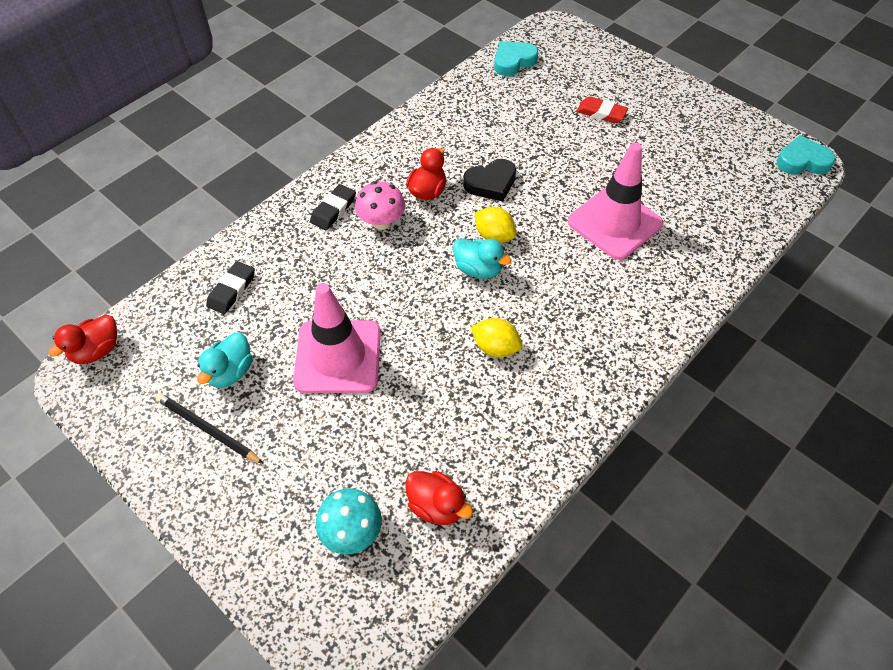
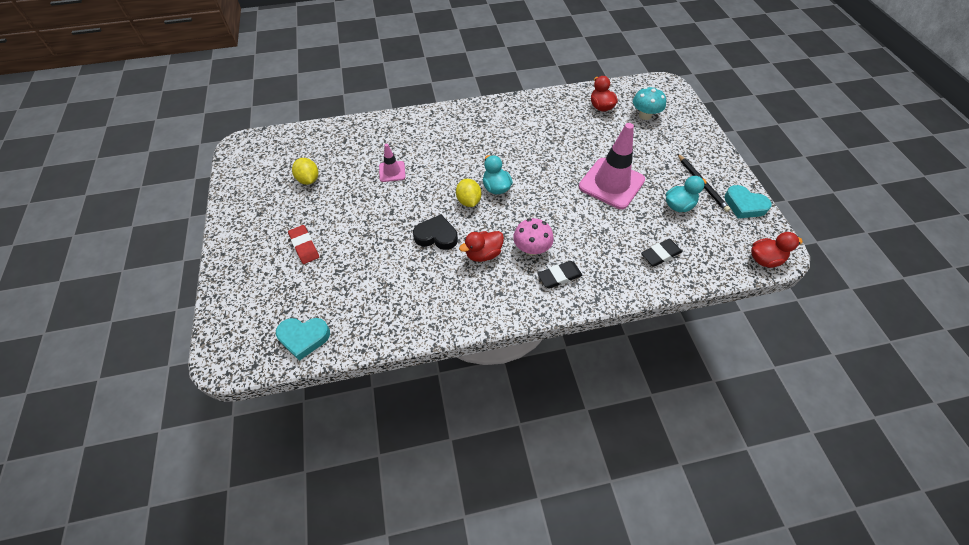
camera: 145 degrees left, 0 degrees up
yellow lemon [471,318,522,357] -> yellow lemon moved to [292,158,318,185]
pink traffic cone [568,142,663,260] -> pink traffic cone [379,144,406,182], size x0.49
turquoise heart [777,135,836,175] -> turquoise heart moved to [724,185,772,218]

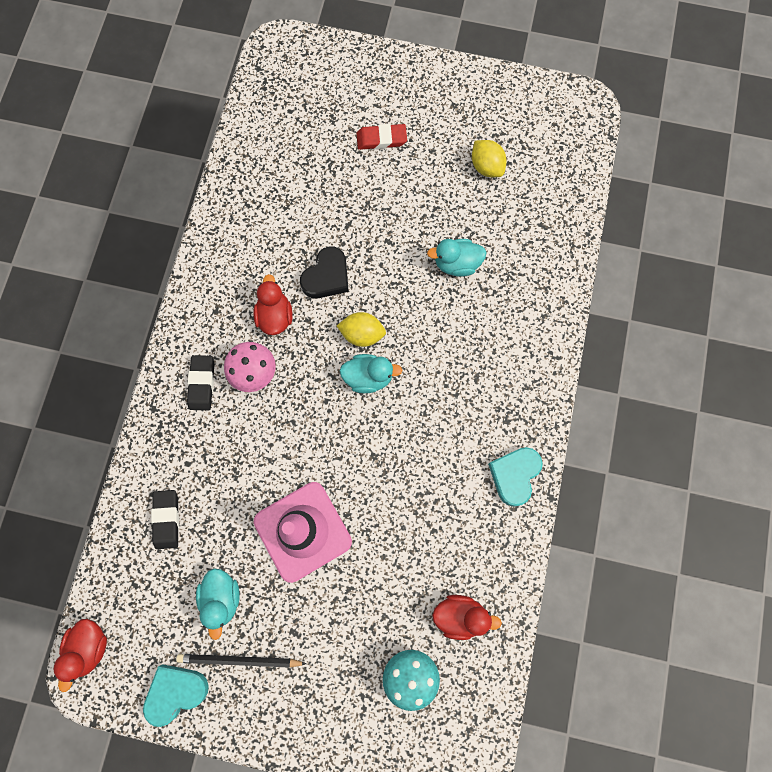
camera: 115 degrees right, 20 degrees up
turquoise heart [276,318,330,361] -> turquoise heart moved to [488,447,543,507]
yellow lemon [292,158,318,185] -> yellow lemon turned 60 degrees clockwise [472,140,507,177]
pink traffic cone [379,144,406,182] -> turquoise duck [427,239,487,276]

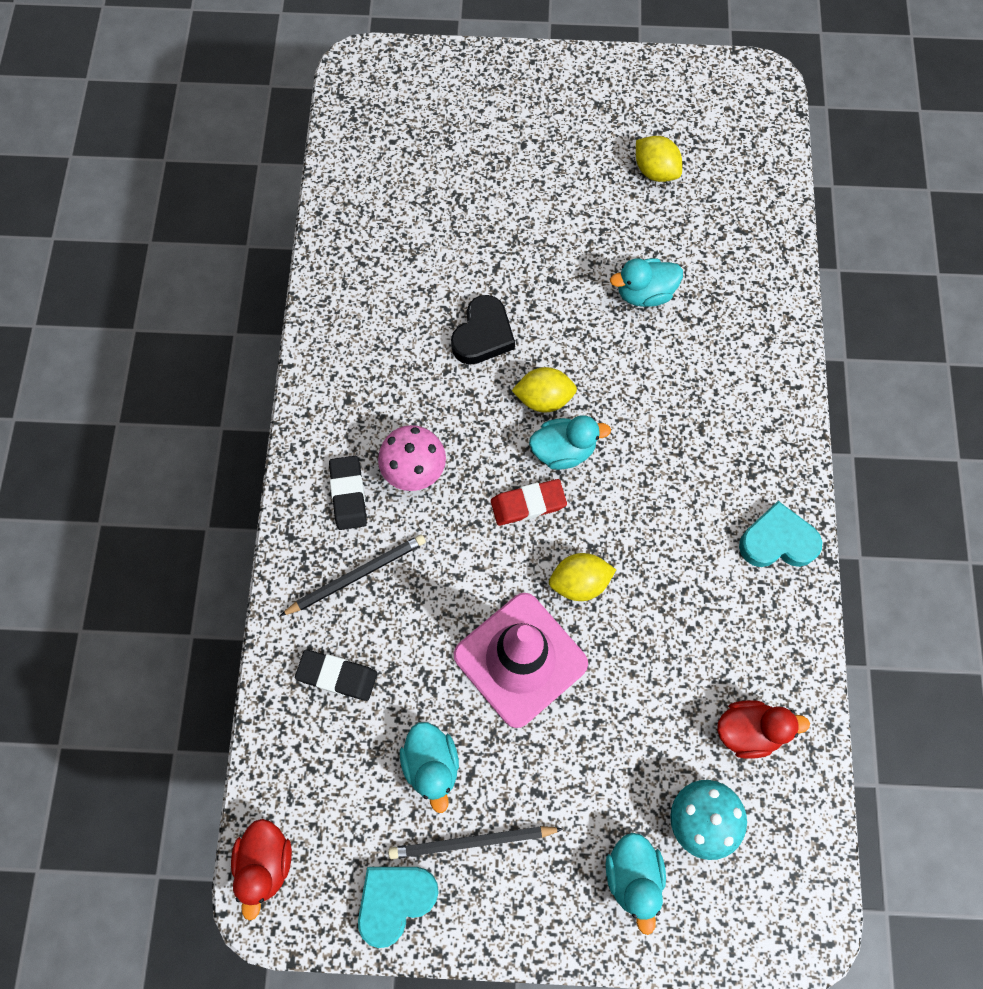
camera: 10 degrees left, 5 degrees down
black eraser [151,490,179,549] -> black eraser turned 60 degrees counterclockwise [295,650,377,701]
red duck [253,274,293,335] -> none
red eraser [356,124,407,150] -> red eraser moved to [491,479,567,526]
turquoise heart [488,447,543,507] -> turquoise heart turned 75 degrees clockwise [739,501,822,567]
none -> black pencil [280,534,426,616]
none -> yellow lemon [549,553,616,601]
none -> turquoise duck [606,833,666,935]

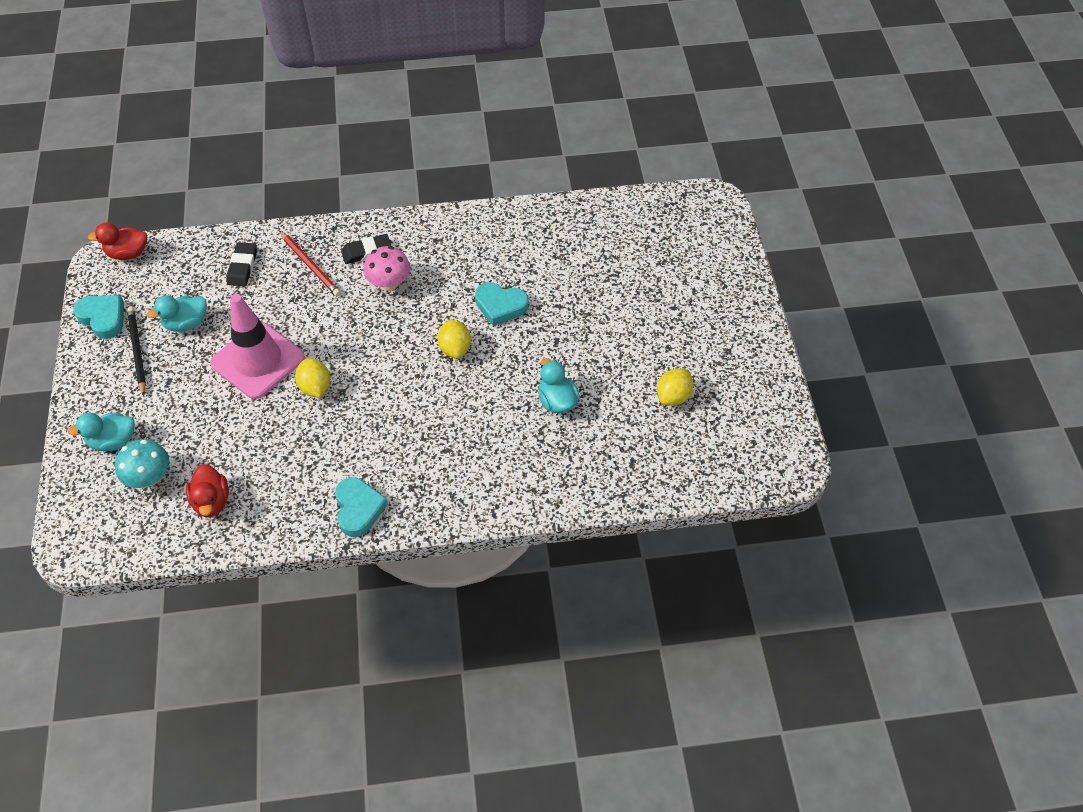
camera: 80 degrees right, 15 degrees down
black pencil [280,534,426,616] -> red pencil [279,230,341,296]
black heart [451,295,515,365] -> turquoise heart [475,282,528,326]
red eraser [491,479,567,526] -> none
turquoise duck [529,415,611,470] -> none

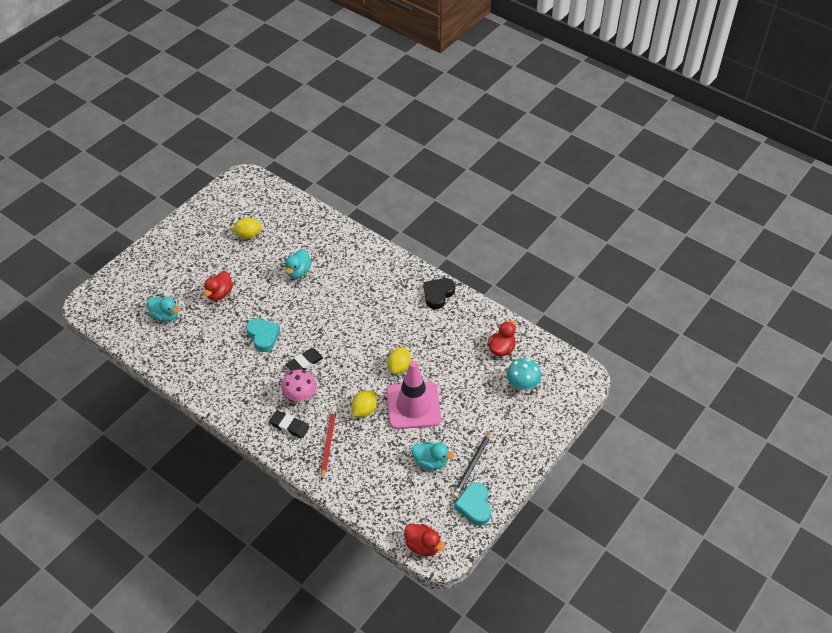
camera: 135 degrees left, 5 degrees down
turquoise duck [68,413,135,451] -> turquoise duck moved to [147,297,180,322]
black eraser [226,242,257,286] -> black eraser moved to [285,348,323,371]
turquoise heart [335,477,388,537] -> black heart [423,278,455,309]
yellow lemon [437,319,471,359] -> yellow lemon moved to [351,390,377,417]
none -> red duck [204,271,233,301]

